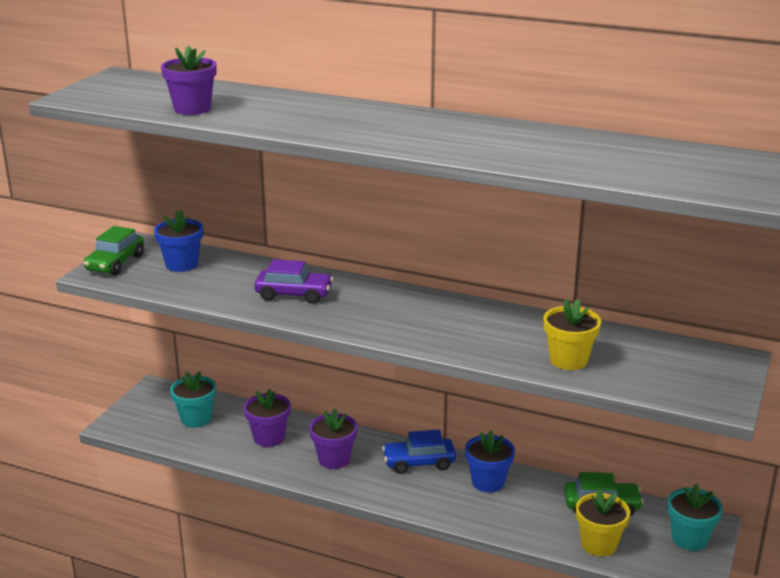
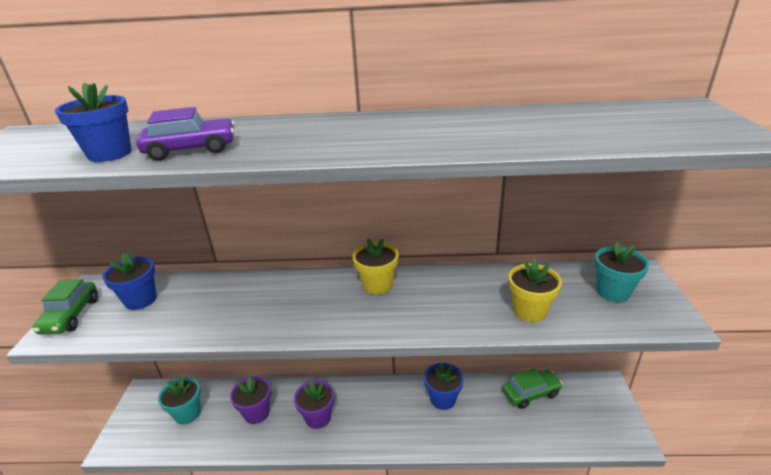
camera: 20 degrees left, 5 degrees up
purple flower pot [161,46,217,115] -> blue flower pot [55,82,132,162]
purple car [254,259,333,304] -> purple car moved to [136,107,235,161]
blue car [382,430,456,474] -> none
yellow flower pot [576,489,630,556] -> yellow flower pot moved to [352,238,399,295]
turquoise flower pot [668,483,723,551] -> turquoise flower pot moved to [594,242,649,302]

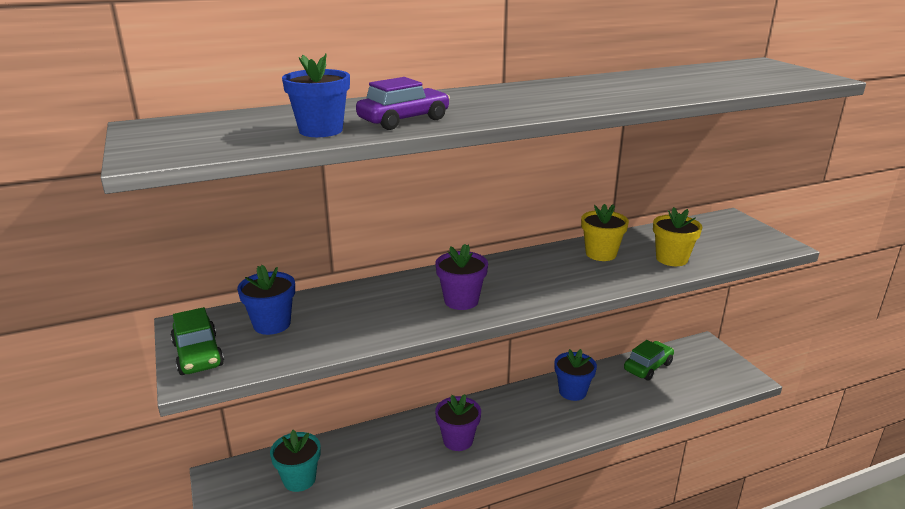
camera: 25 degrees left, 5 degrees down
purple flower pot [230,376,271,424] -> purple flower pot moved to [435,244,488,310]
yellow flower pot [352,238,399,295] -> yellow flower pot moved to [581,204,629,261]
turquoise flower pot [594,242,649,302] -> none

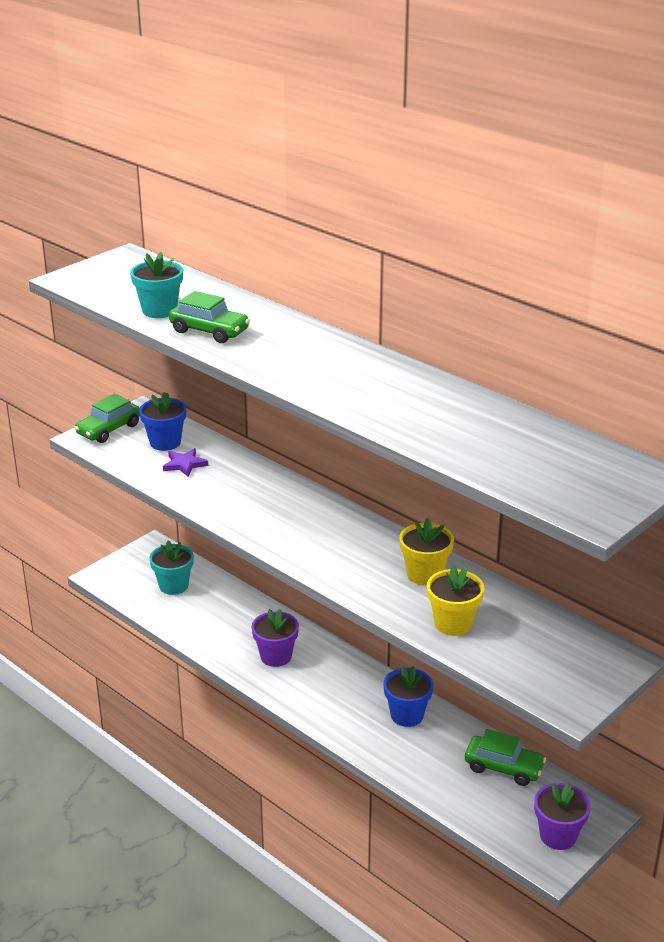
camera: 65 degrees right, 5 degrees up
blue flower pot [282,53,350,137] -> turquoise flower pot [130,252,183,318]
purple car [356,77,450,130] -> green car [169,291,250,343]
purple flower pot [435,244,488,310] -> purple flower pot moved to [534,782,590,850]
none -> purple star [163,448,208,477]

